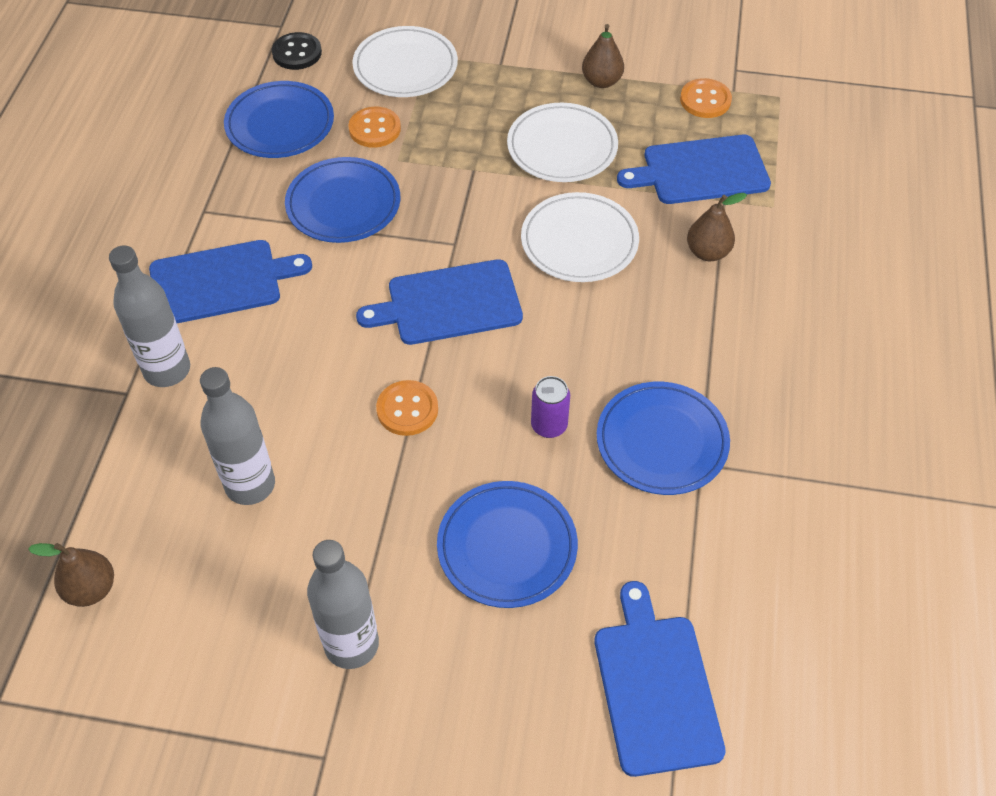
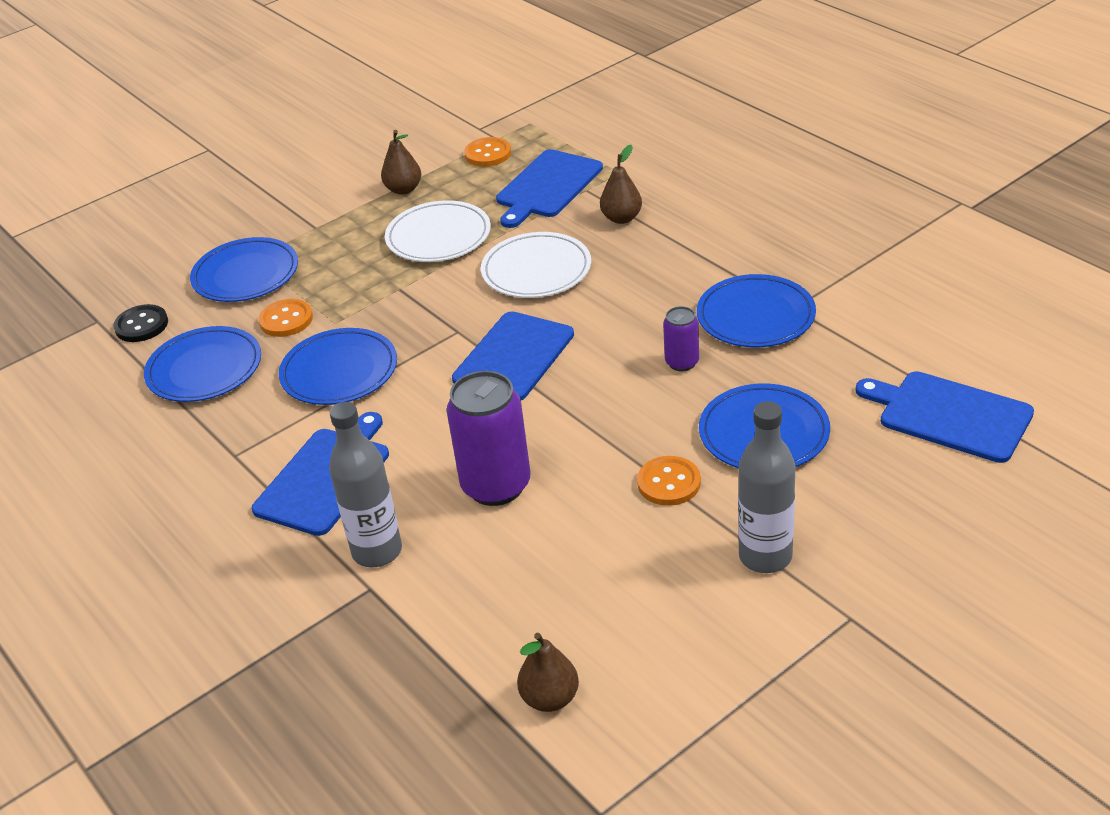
camera: 45 degrees left, 15 degrees down
grey bottle [200,367,275,505] -> none
white plate [352,26,458,97] -> blue plate [190,237,298,302]
orange button [376,380,438,436] -> orange button moved to [637,456,701,506]
none -> purple can [446,371,531,506]

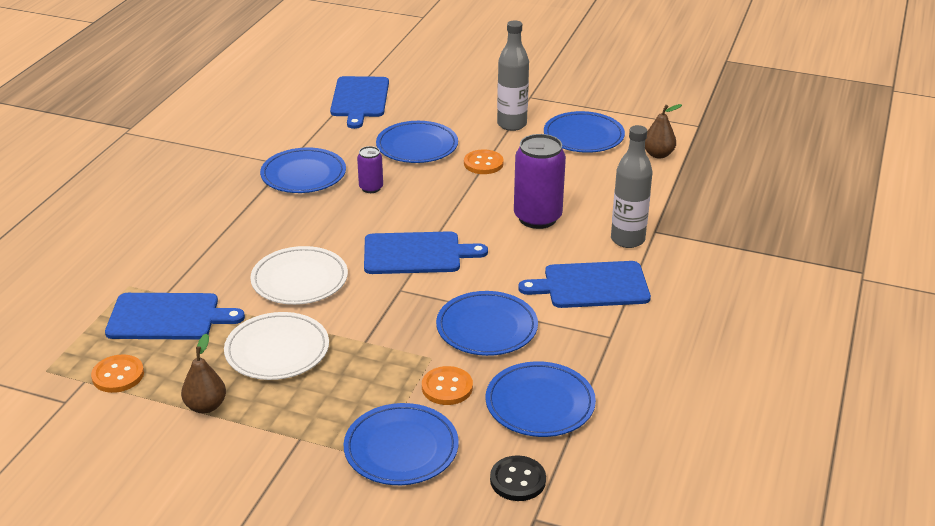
camera: 125 degrees left, 5 degrees down
brown pear [600,145,642,224] -> none
none -> blue plate [544,111,625,153]

